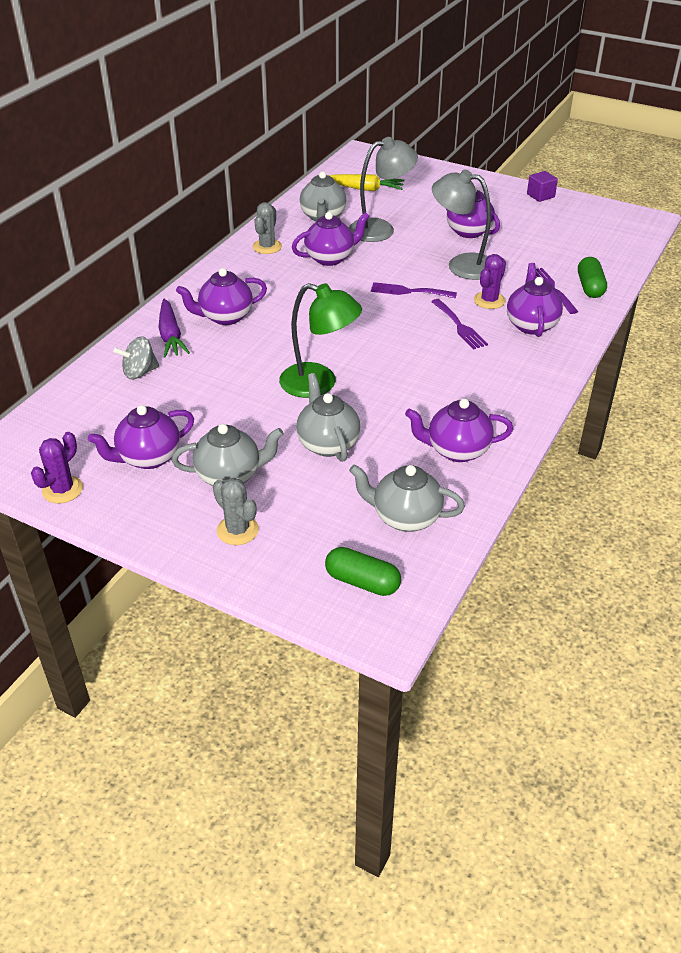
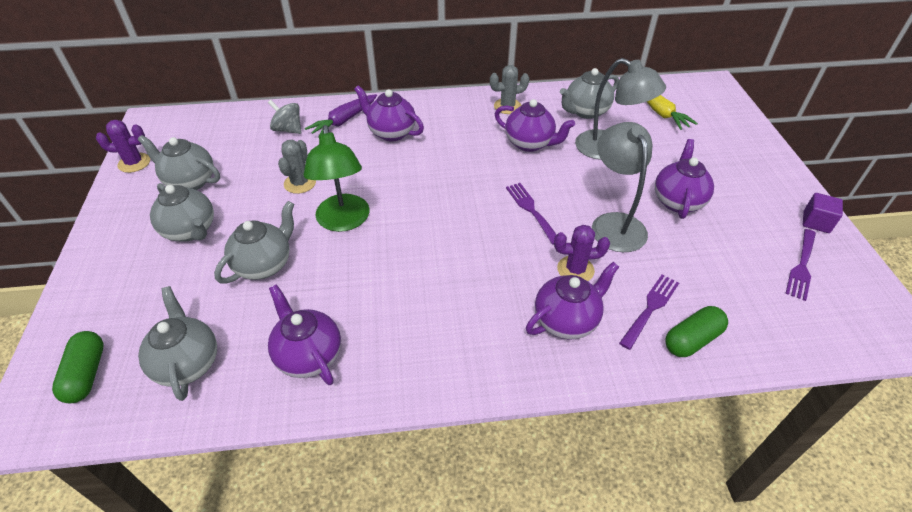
camera: 55 degrees right, 5 degrees up
purple teapot [88,405,194,469] -> grey teapot [137,135,220,190]
grey cactus [213,478,259,545] -> grey cactus moved to [278,140,316,194]
purple fork [431,299,488,349] -> purple fork moved to [785,229,816,301]

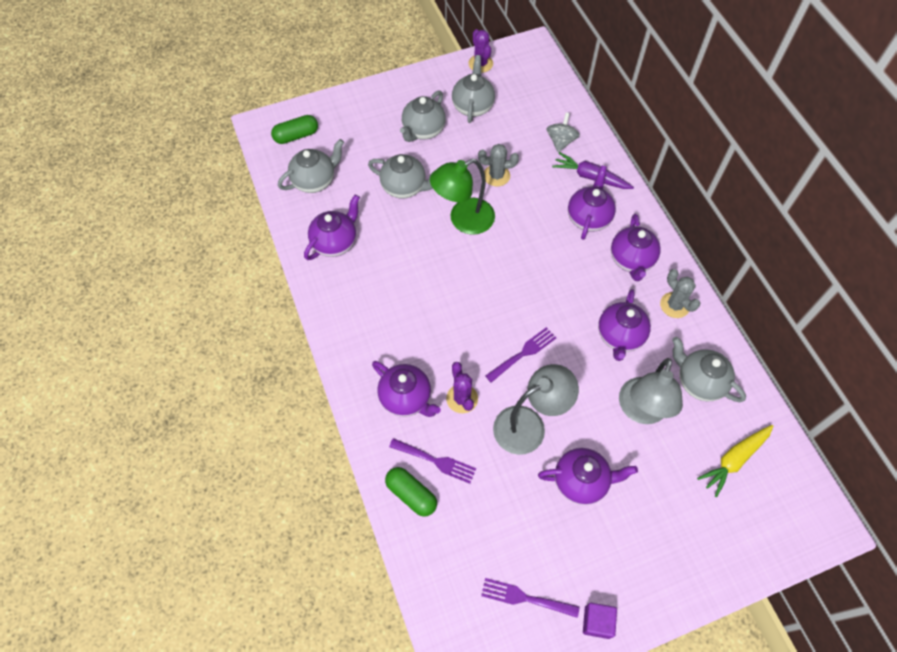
camera: 75 degrees right, 15 degrees up
none -> purple teapot [611,214,661,281]

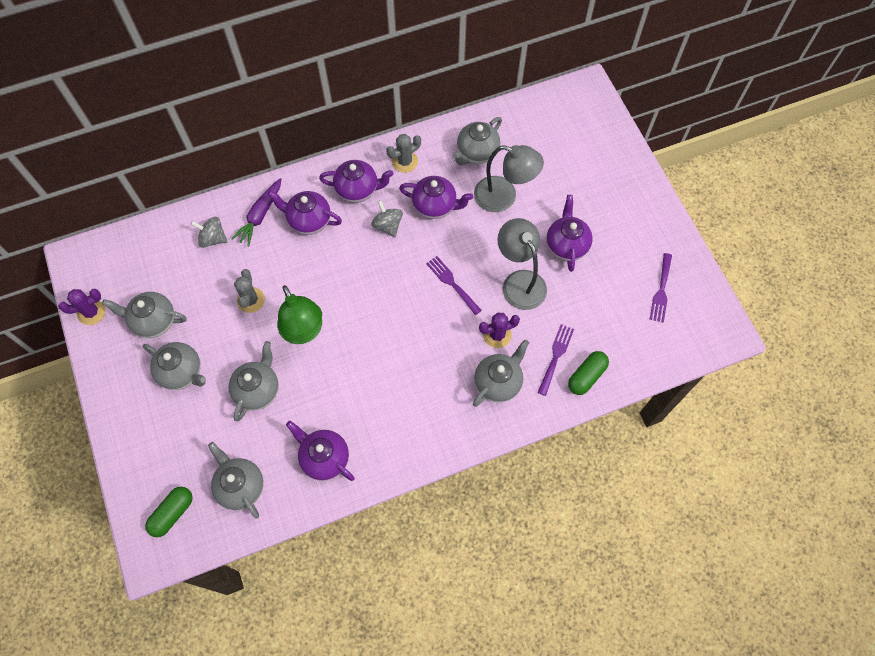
camera: 90 degrees left, 5 degrees up
green capsule [271,115,318,144] -> green capsule turned 60 degrees clockwise [145,487,193,537]
purple teapot [372,361,441,417] -> grey teapot [473,340,529,407]
purple cube [583,603,617,639] -> none
yellow carrot [697,425,773,497] -> none
none -> grey spinning top [371,200,403,237]

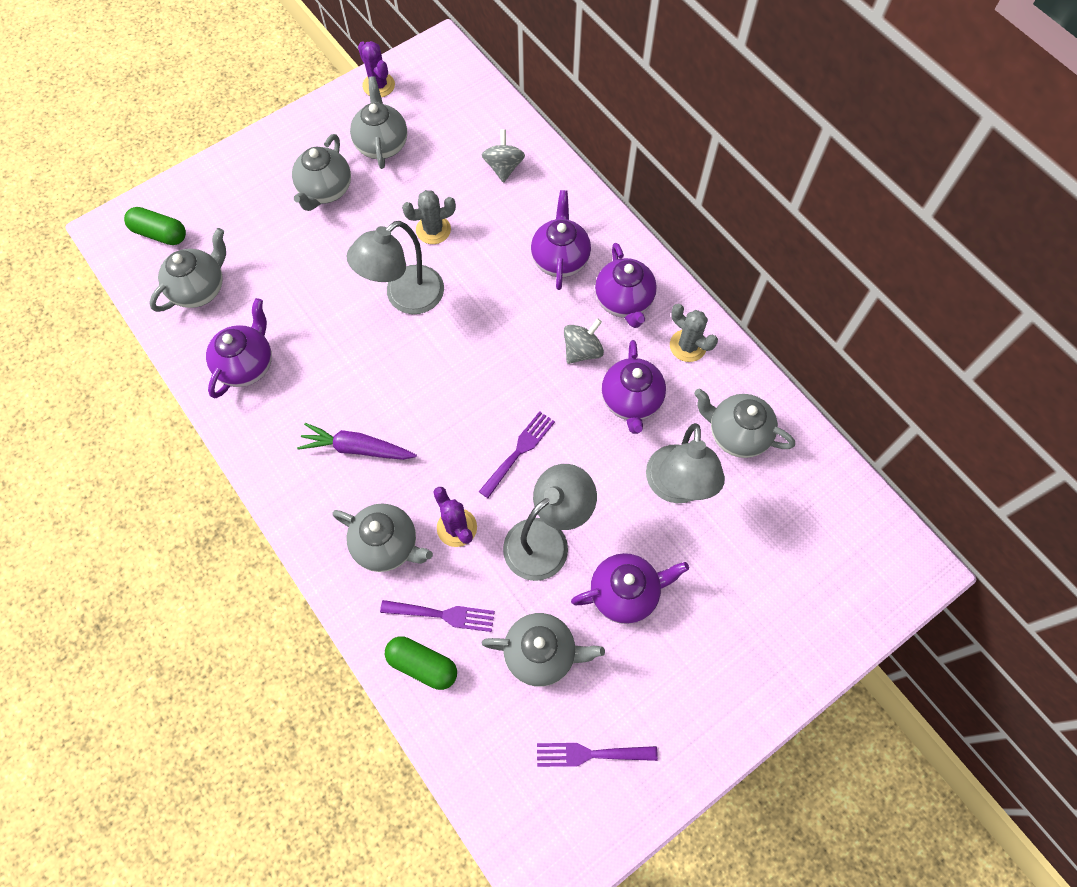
camera: 75 degrees right, 0 degrees up
grey teapot [229,341,279,421] -> grey teapot moved to [481,613,605,687]
purple carrot [231,178,282,247] -> purple carrot moved to [297,423,417,460]
green lamp [277,285,322,344] -> grey lamp [346,221,444,314]

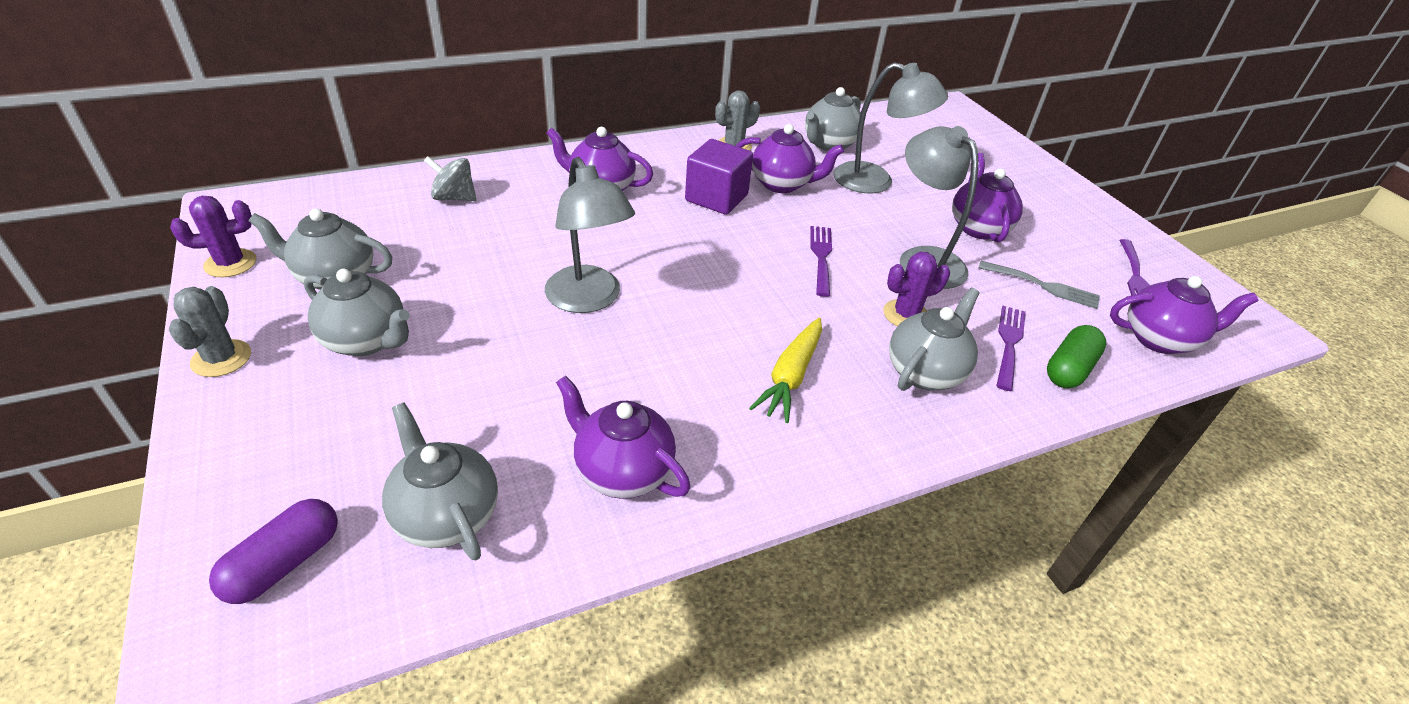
camera: 80 degrees left, 25 degrees down
green capsule [124,207,186,245] -> purple capsule [209,499,338,604]
purple carrot [297,423,417,460] -> yellow carrot [749,317,822,423]
grey cactus [402,190,456,244] -> grey cactus moved to [169,286,251,377]
purple fork [479,411,555,498] -> purple fork turned 45 degrees clockwise [810,226,832,297]
grey teapot [481,613,605,687] -> grey fork [978,261,1100,309]
grey spinning top [564,318,604,364] -> purple cube [685,139,753,215]
purple teapot [595,243,657,328] -> purple teapot moved to [1110,276,1258,354]

